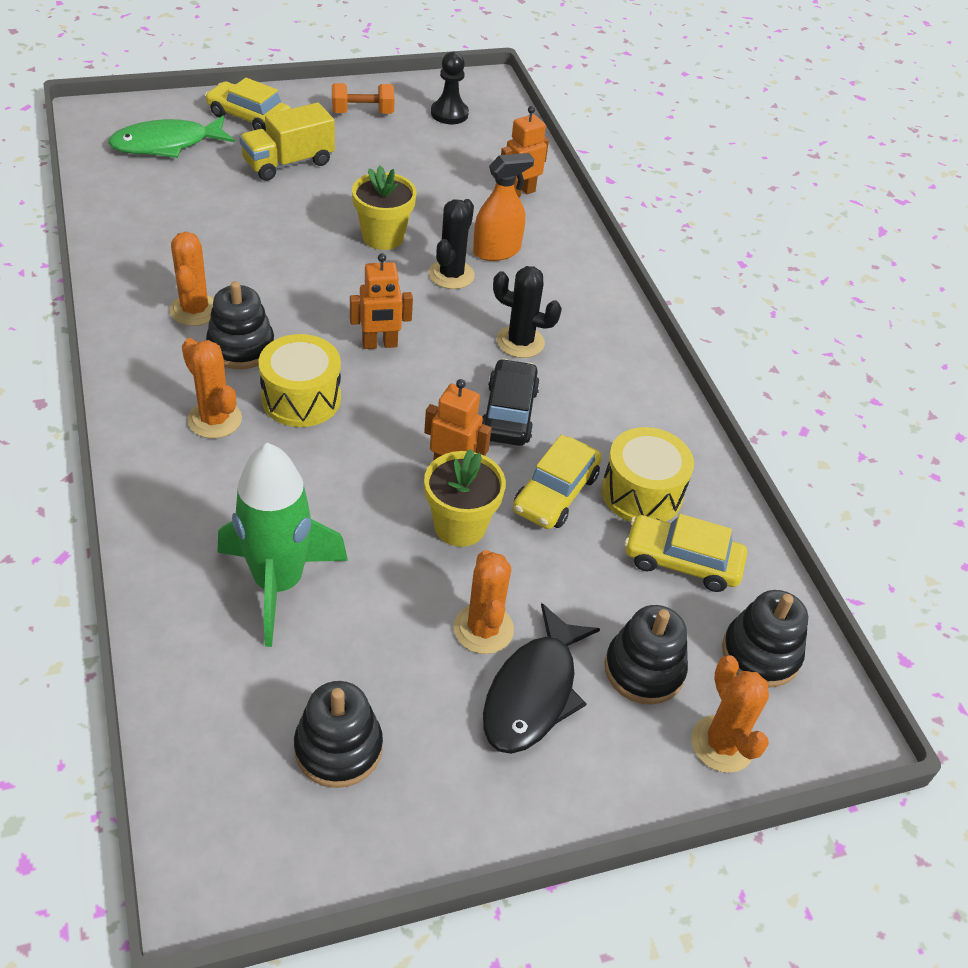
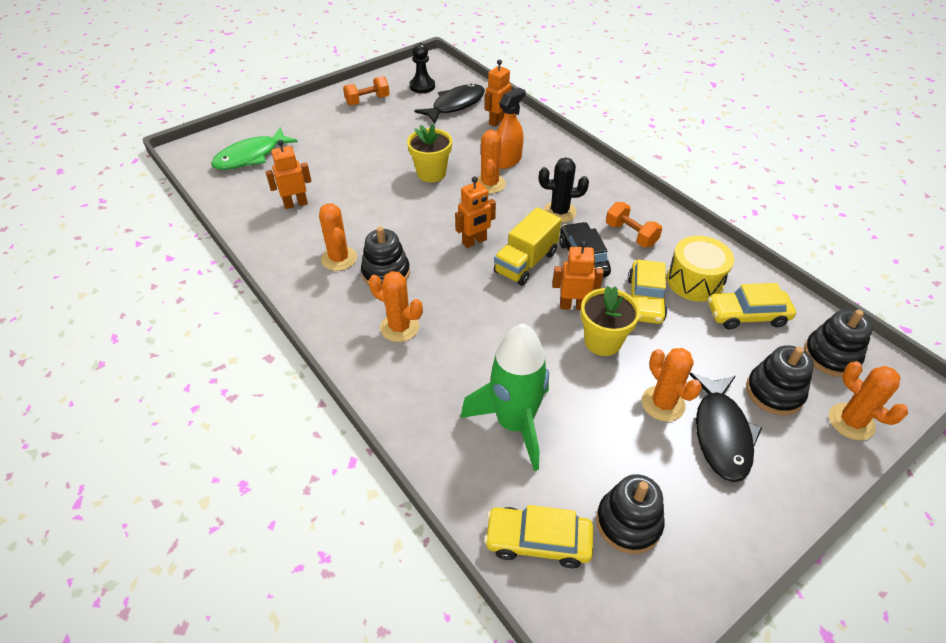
camera: 15 degrees left, 0 degrees up
yellow car [205,78,291,131] -> yellow car moved to [484,505,593,568]
yellow truck [239,102,335,181] -> yellow truck moved to [494,207,561,286]
yellow drum [259,334,341,427] -> none
black cactus [429,199,475,289] -> orange cactus [477,129,506,194]
none -> orange robot [265,140,311,209]
none -> black fish [415,84,485,124]
none -> orange dumbbell [606,202,662,247]

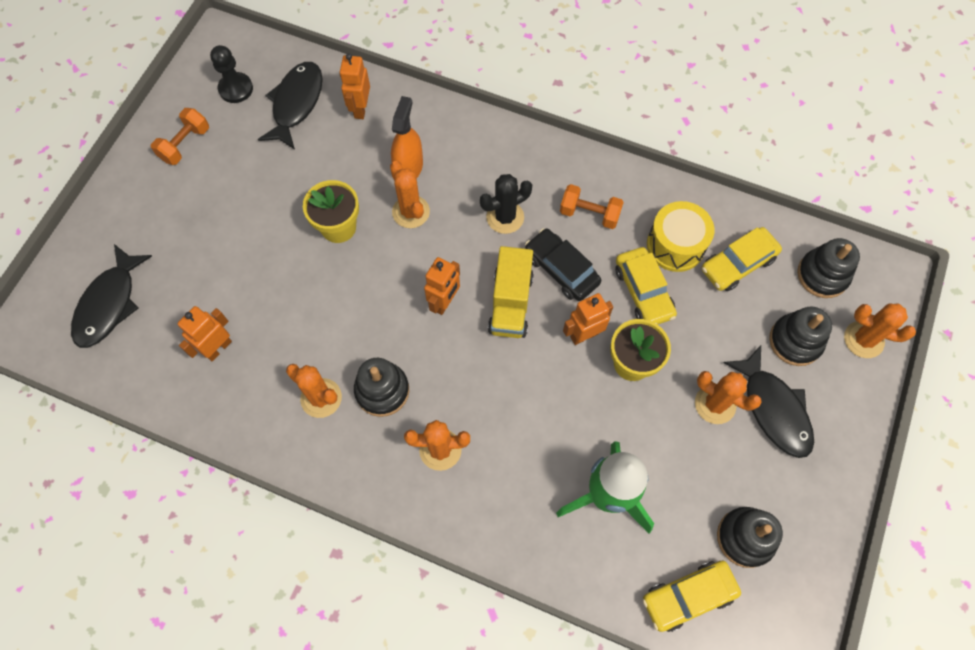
camera: 30 degrees left, 20 degrees up
green fish [211,127,298,170] -> black fish [71,244,152,348]

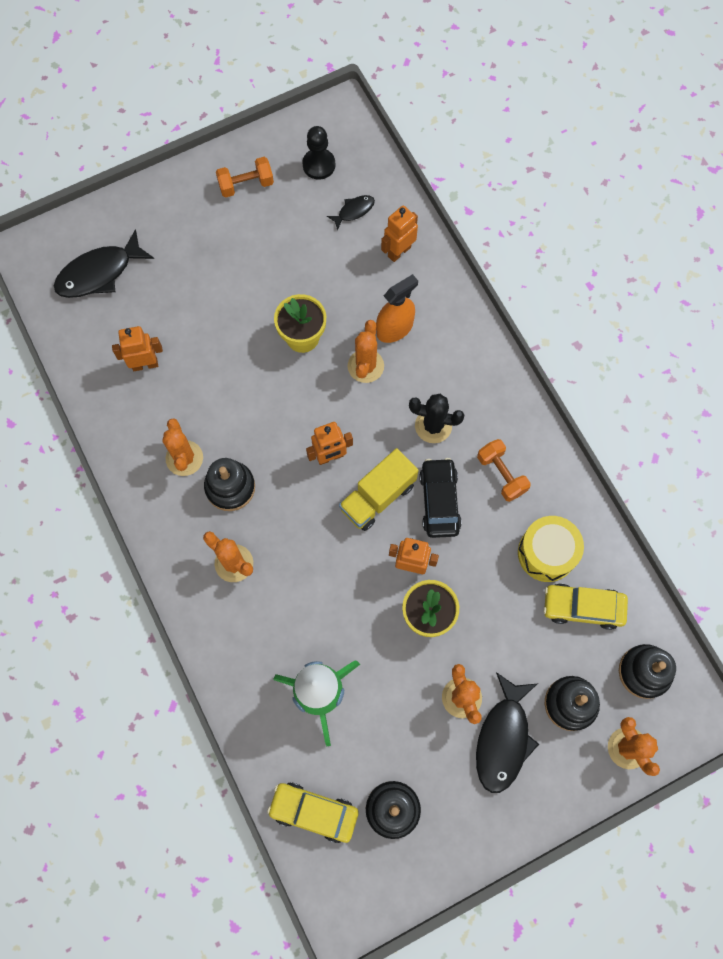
camera: 40 degrees right, 5 degrees up
black fish [258,62,323,150] -> black fish [327,195,375,230], size x0.51
yellow car [615,247,677,325] -> none

